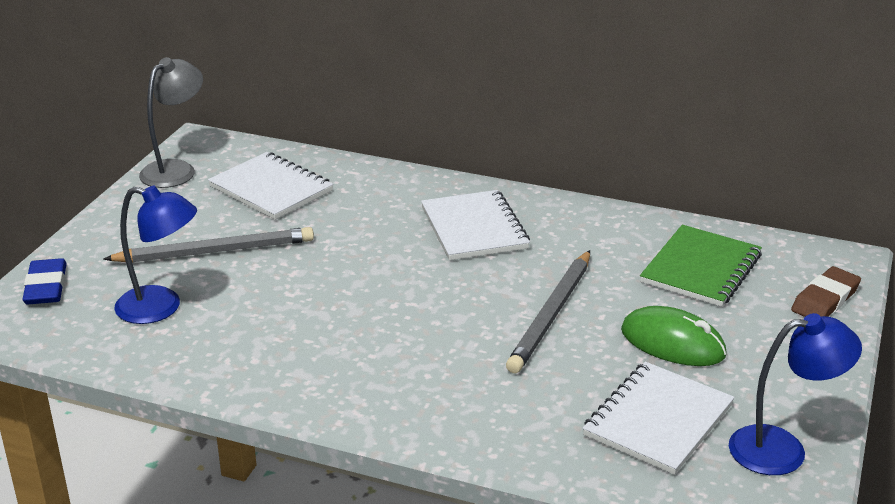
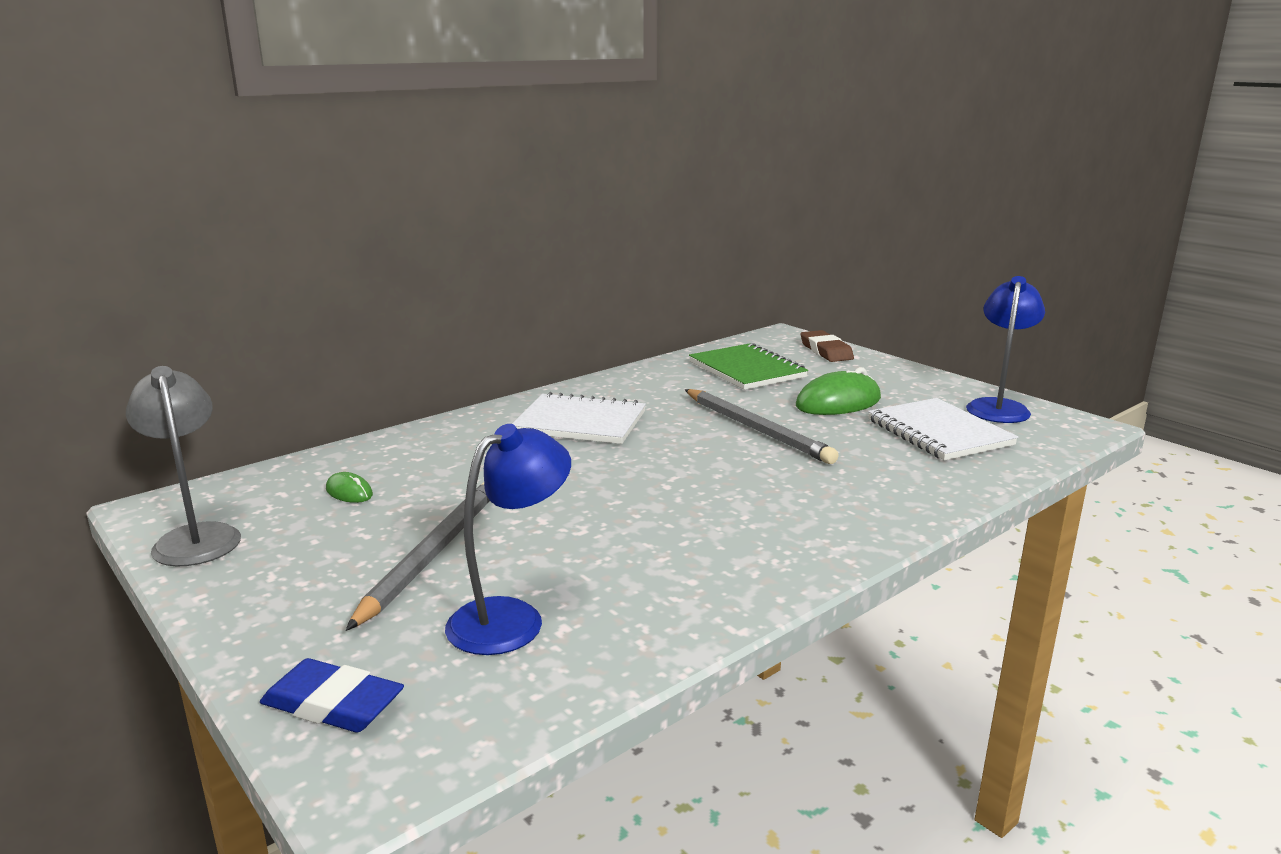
camera: 60 degrees left, 10 degrees down
white notebook [208,152,334,220] -> green mouse [326,472,373,503]

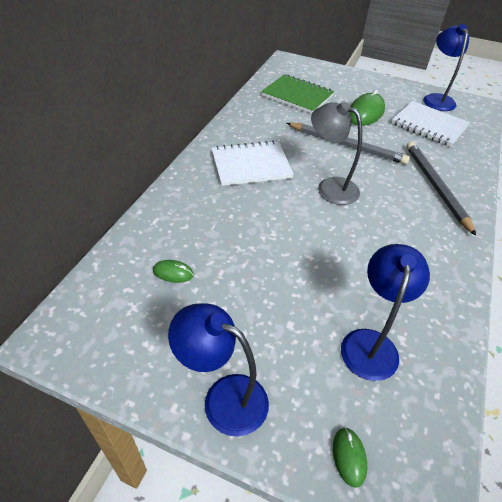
camera: 30 degrees left, 25 degrees up
grey lamp [126,366,241,567] -> grey lamp moved to [311,101,362,205]
blue eraser [260,658,404,733] -> green mouse [333,427,367,488]
grey pencil [346,482,490,631] -> grey pencil moved to [406,142,476,236]
brown eraser [800,330,854,362] -> none
none -> blue lamp [168,303,269,437]

